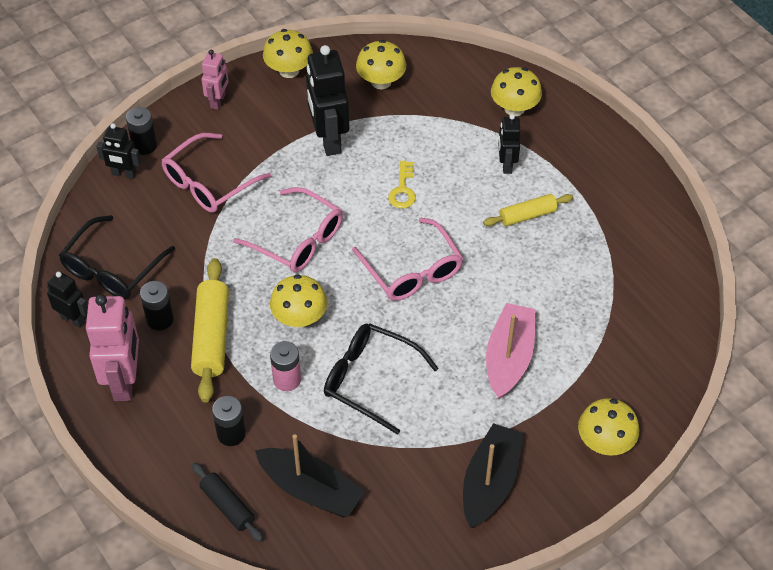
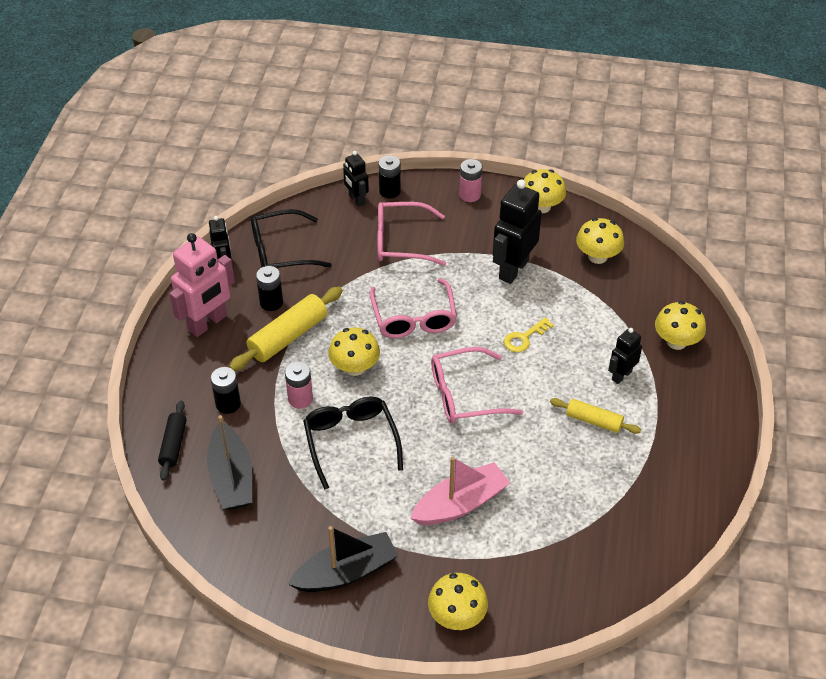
camera: 45 degrees right, 5 degrees down
pink robot [201,50,229,110] -> pink battery [459,159,482,202]
pink glasses [352,218,463,301] -> pink glasses turned 60 degrees clockwise [431,347,523,424]

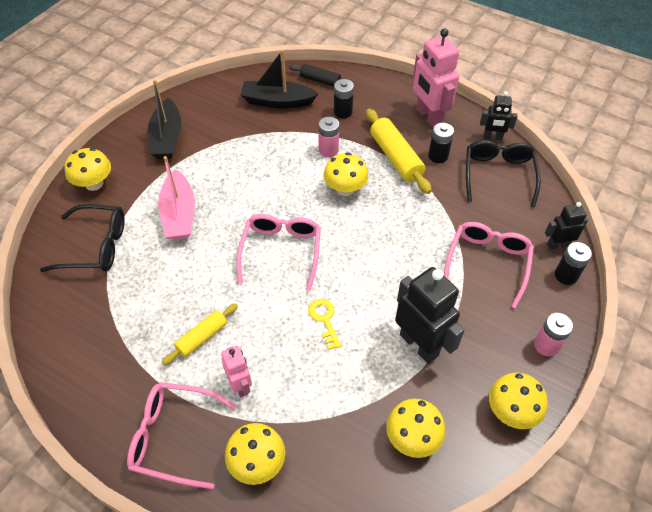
camera: 110 degrees right, 5 degrees up
black glasses [303,396,403,490] -> black glasses moved to [40,204,125,272]
pink glasses [370,278,457,338] -> pink glasses moved to [127,382,237,489]
black robot [608,328,642,384] -> pink robot [221,346,252,397]

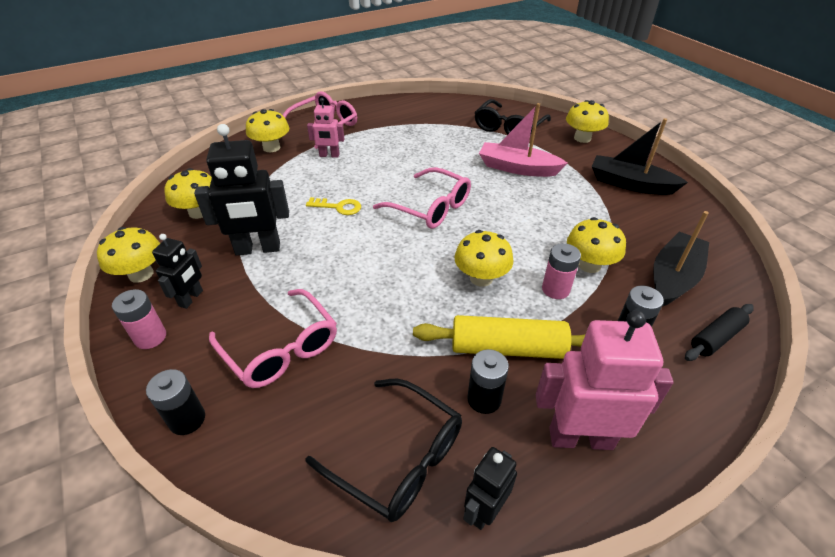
camera: 120 degrees right, 10 degrees down
yellow rolling pin [162,303,238,365] -> none
black robot [545,202,588,250] -> black robot moved to [152,234,203,309]
none -> yellow mushroom [567,217,626,273]

